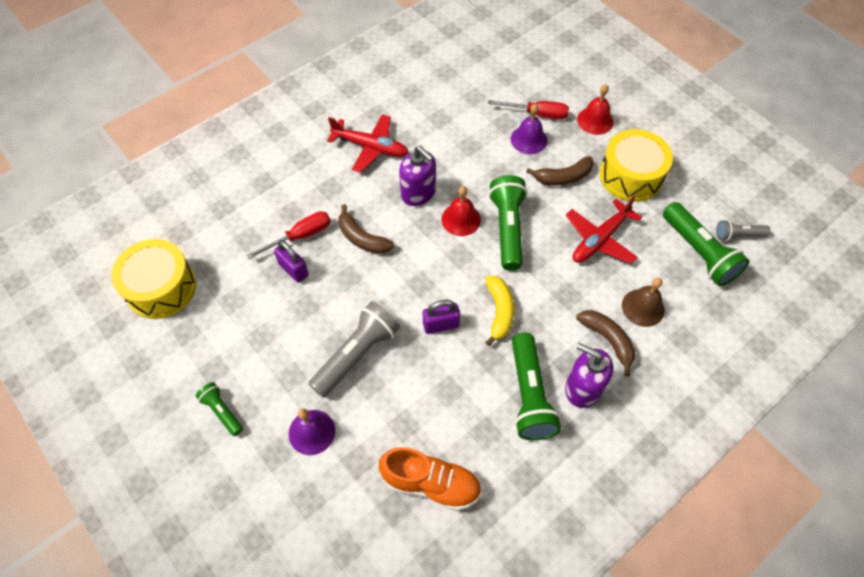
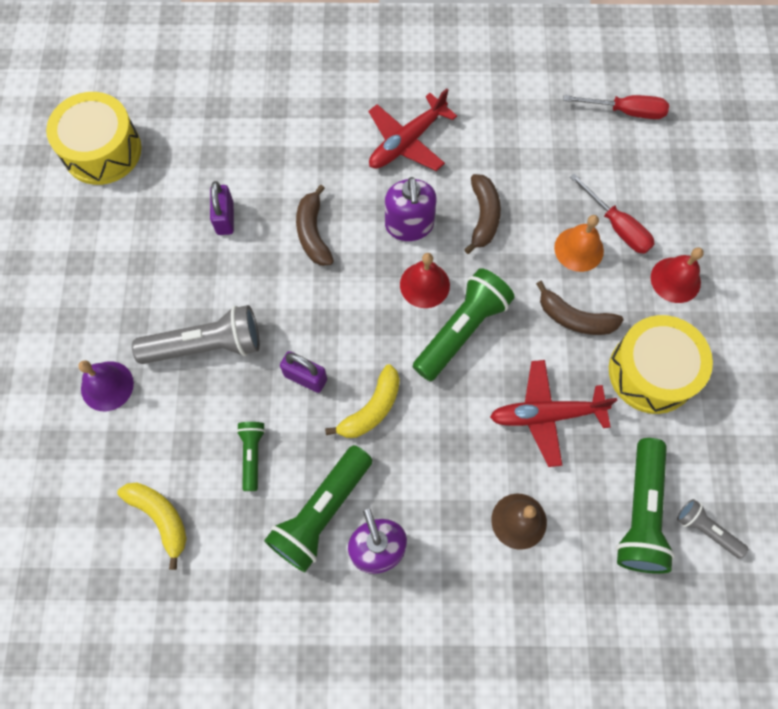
camera: 40 degrees right, 10 degrees up
green flashlight [196,382,243,436] -> green flashlight moved to [237,422,265,491]
red screwdriver [246,211,331,259] -> red screwdriver moved to [563,95,669,119]
red plane [327,114,409,173] -> red plane turned 75 degrees clockwise [368,88,457,171]
orange shoe [378,447,481,511] -> yellow banana [117,483,187,570]
purple bell [511,104,548,154] -> orange bell [554,215,604,272]
brown banana [576,310,635,376] -> brown banana moved to [464,174,501,254]

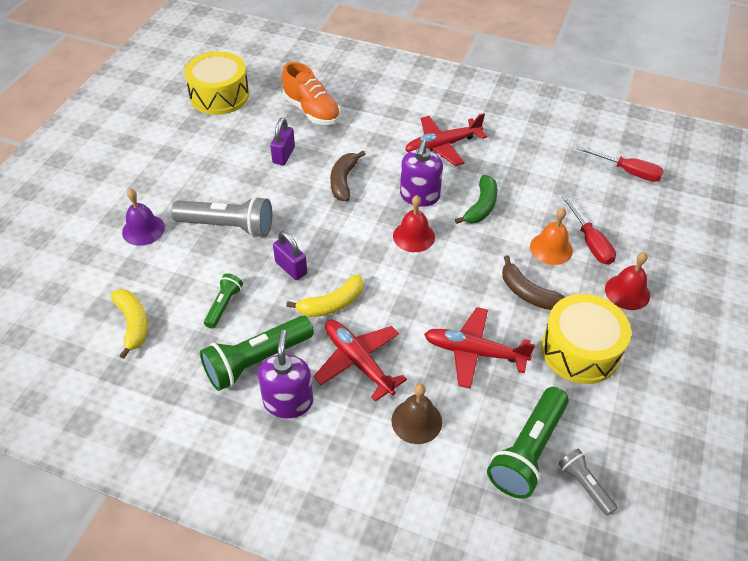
camera: 20 degrees right, 20 degrees down
green flashlight [412,268,515,381] -> none
brown banana [464,174,501,254] -> green banana [455,175,498,224]
none -> orange shoe [282,62,340,125]
none -> red plane [313,320,407,402]

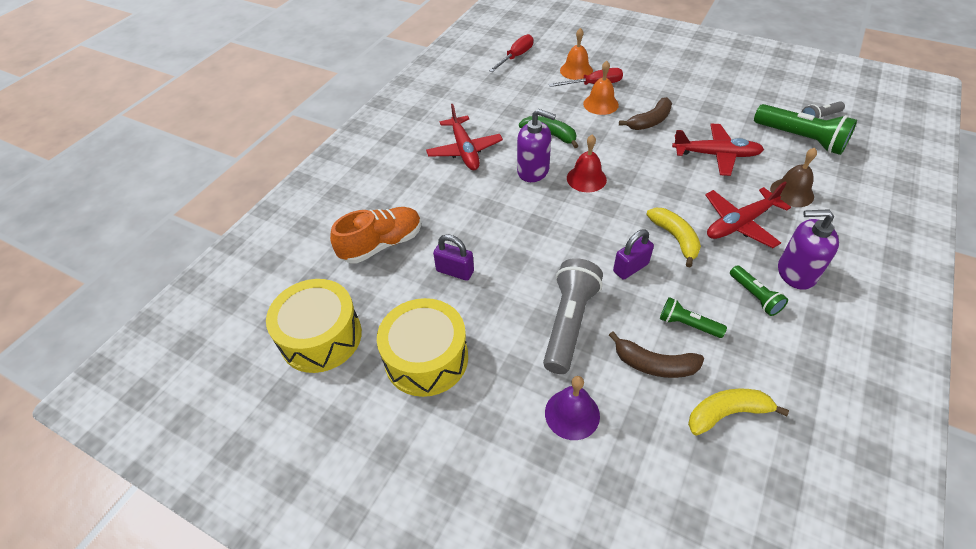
camera: 80 degrees left, 0 degrees up
green flashlight [200,316,314,391] -> green flashlight [730,265,788,316], size x0.54
brown banana [330,151,365,201] -> brown banana moved to [609,332,704,378]
red plane [424,307,535,389] -> red plane turned 105 degrees counterclockwise [672,124,764,176]
yellow drum [541,294,631,384] -> yellow drum moved to [377,298,468,397]
red bell [605,252,650,310] -> none
none -> orange bell [560,28,593,80]

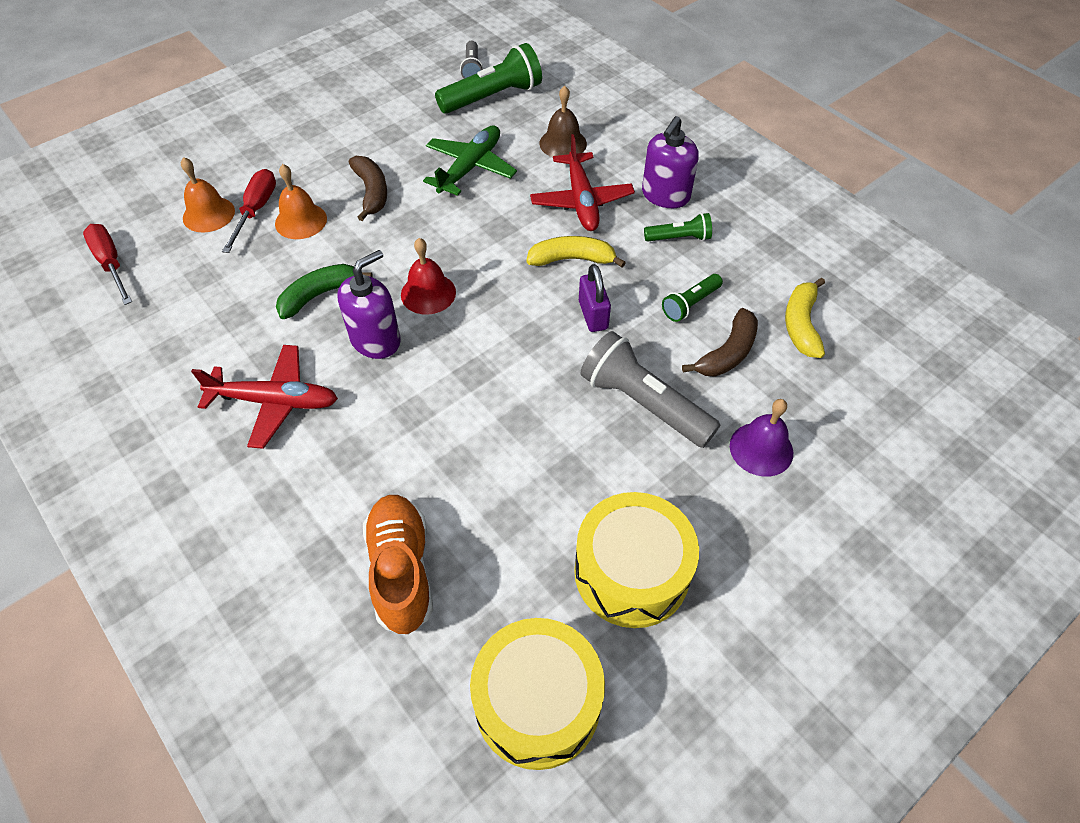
camera: 70 degrees left, 5 degrees up
purple padlock [433,234,474,281] -> none
red plane [672,124,764,176] -> green plane [423,125,517,196]

